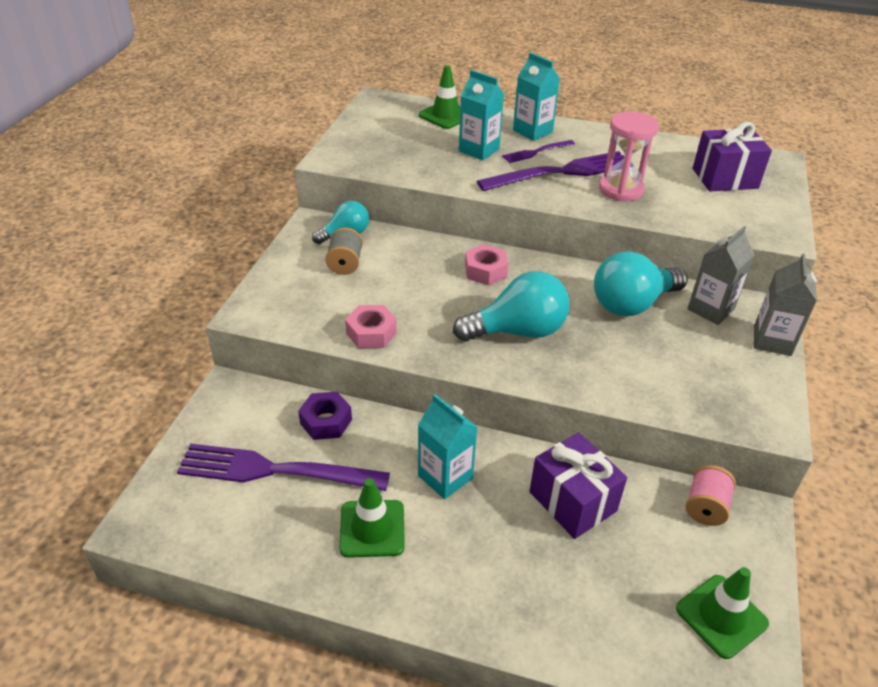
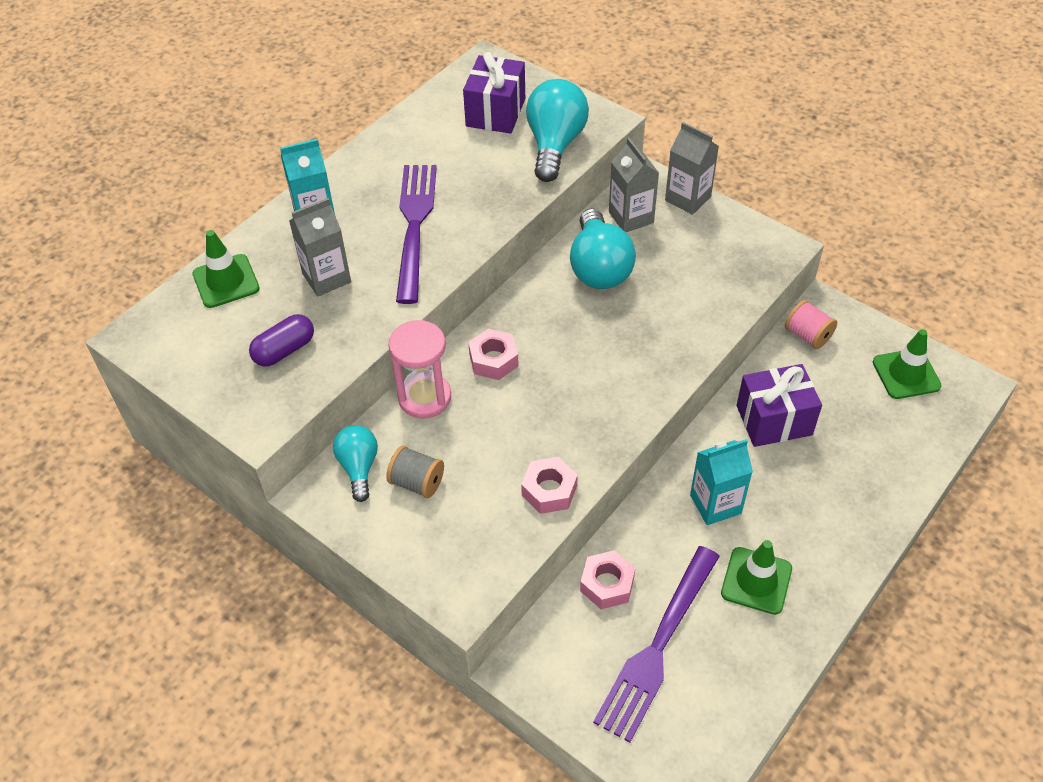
camera: 65 degrees left, 10 degrees up
purple nut [298,392,352,440] -> pink nut [580,550,635,609]
turquoise light bulb [453,271,570,342] -> turquoise light bulb moved to [526,79,589,182]
turquoise carton [459,70,504,160] -> grey carton [289,198,351,296]
purple fork [502,140,575,163] -> none
pink hourglass [599,111,659,201] -> pink hourglass moved to [389,320,451,418]
none -> purple capsule [249,314,314,367]

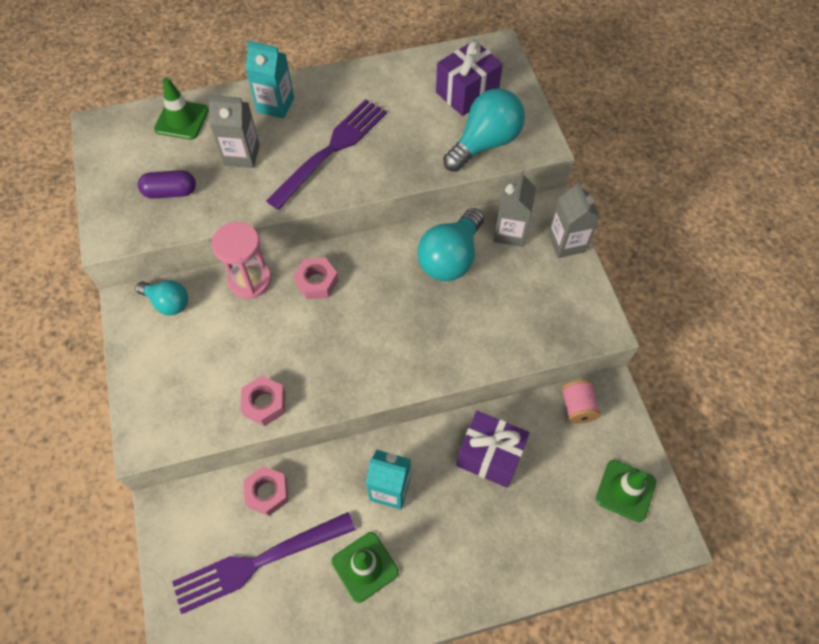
camera: 35 degrees right, 10 degrees up
turquoise light bulb [333,425,378,502] -> turquoise light bulb turned 90 degrees clockwise [135,280,188,315]
grey spool [386,446,444,498] -> none

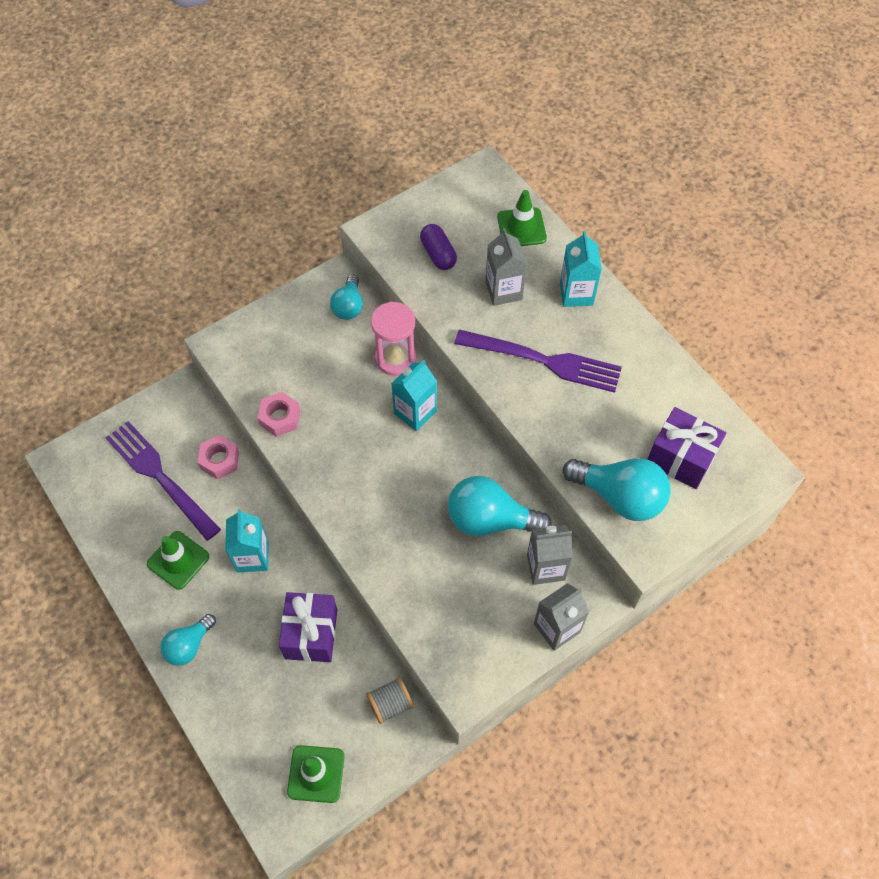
camera: 70 degrees right, 0 degrees up
pink nut [293,257,338,300] -> turquoise carton [391,360,437,431]
pink spool [561,380,601,424] -> grey spool [366,677,414,724]
none -> turquoise light bulb [161,614,216,666]

